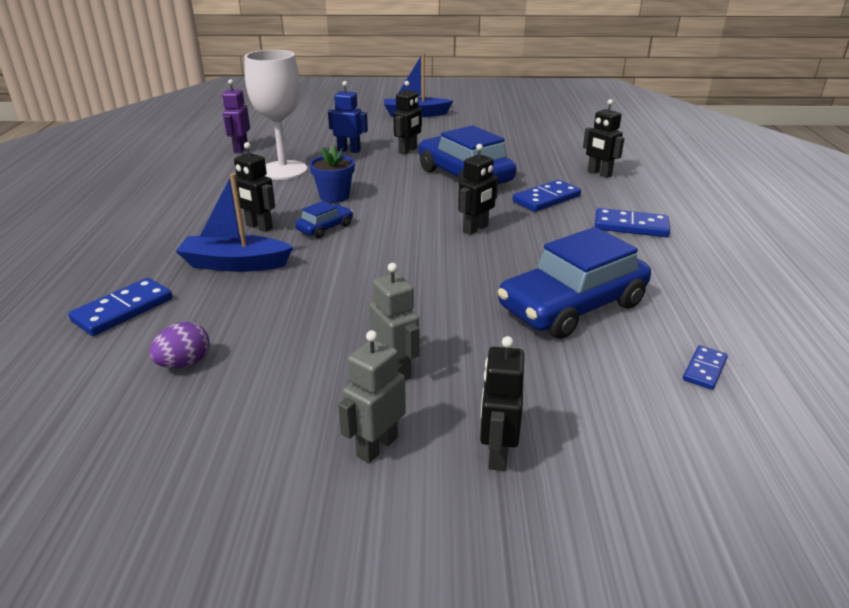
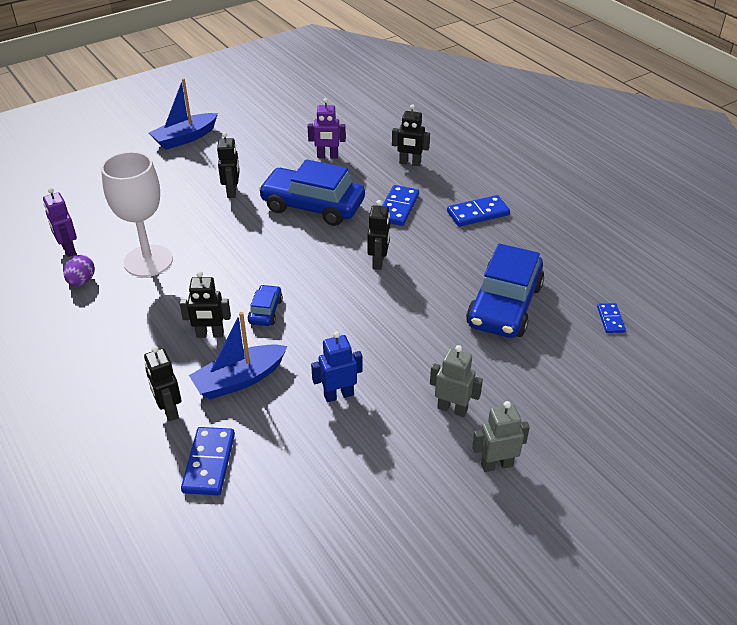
camera: 35 degrees left, 10 degrees up
purple egg [149,322,210,368] -> purple egg moved to [64,255,95,286]
blue flower pot [309,145,355,203] -> none
blue robot [328,81,368,153] -> blue robot moved to [311,331,363,402]
grey robot [338,330,406,463] -> grey robot turned 75 degrees clockwise [472,401,530,472]
black robot [480,336,524,471] -> black robot moved to [144,346,181,421]
none -> purple robot [308,98,346,159]

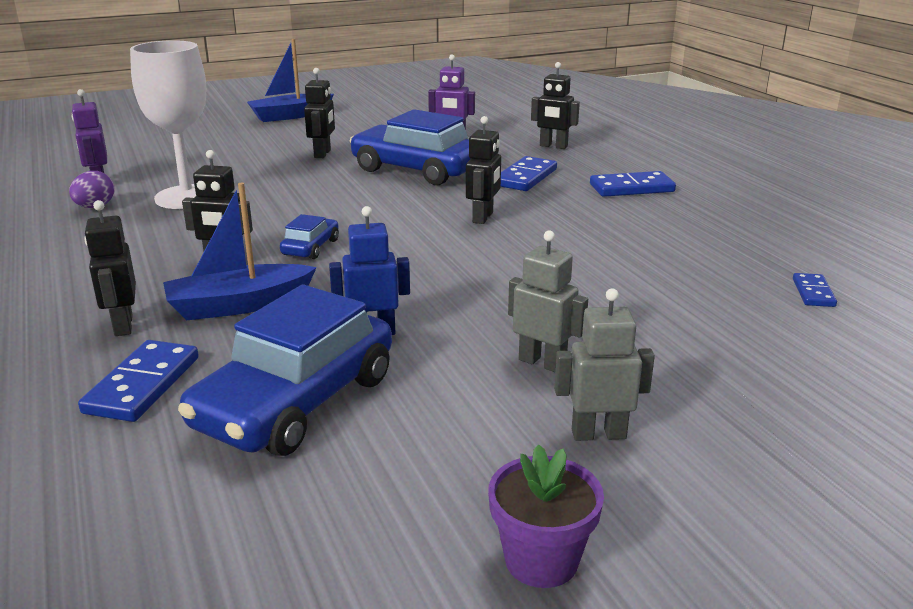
camera: 10 degrees right, 15 degrees down
blue car [466,243,544,338] -> blue car moved to [178,284,392,456]
none -> purple flower pot [488,444,604,588]

